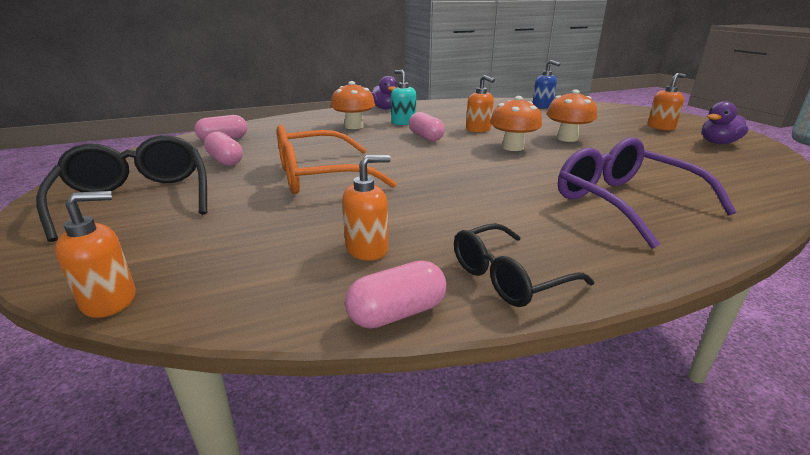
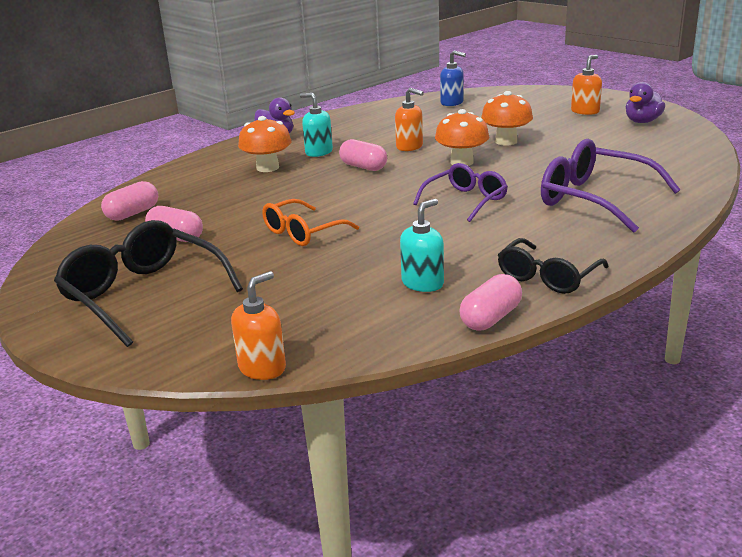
camera: 20 degrees left, 0 degrees up
orange glasses [277,125,397,194] -> orange glasses [262,199,359,246], size x0.63
orange soap dispenser [342,155,391,261] -> turquoise soap dispenser [400,199,444,292]
none -> purple glasses [413,163,508,222]

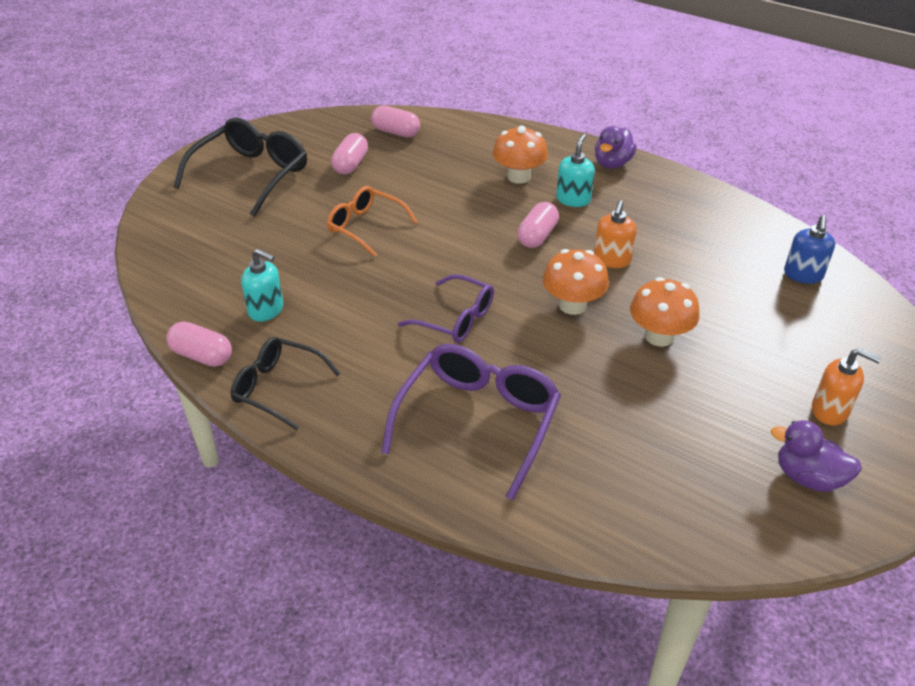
camera: 75 degrees right, 15 degrees up
orange soap dispenser [231,271,286,380] -> none

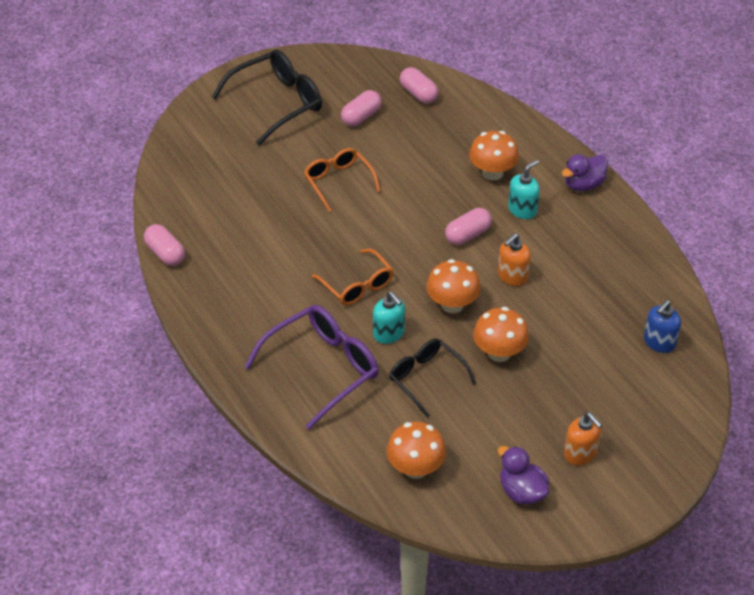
camera: 25 degrees right, 5 degrees up
black glasses [231,337,340,430] -> black glasses moved to [389,339,476,418]
turquoise soap dispenser [241,249,284,322] -> turquoise soap dispenser moved to [373,291,405,344]
purple glasses [398,274,494,343] -> orange glasses [312,249,394,305]
none -> orange mushroom [387,422,446,479]

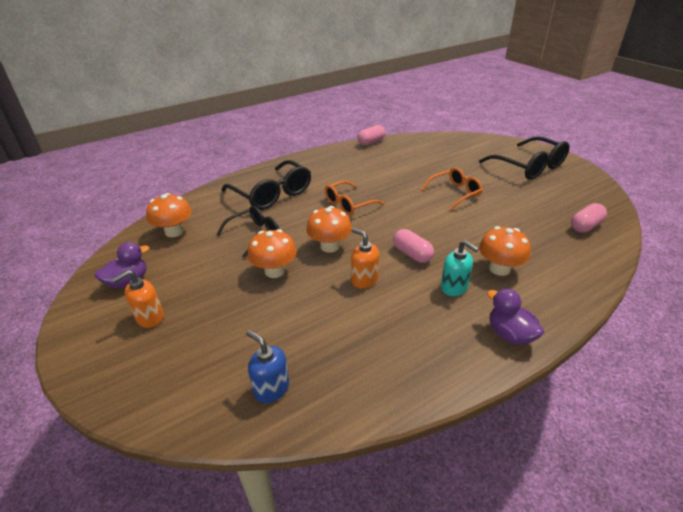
camera: 90 degrees right, 10 degrees down
purple glasses [244,305,379,430] -> black glasses [221,160,311,210]
pink capsule [341,90,382,126] -> none
turquoise soap dispenser [373,291,405,344] -> none

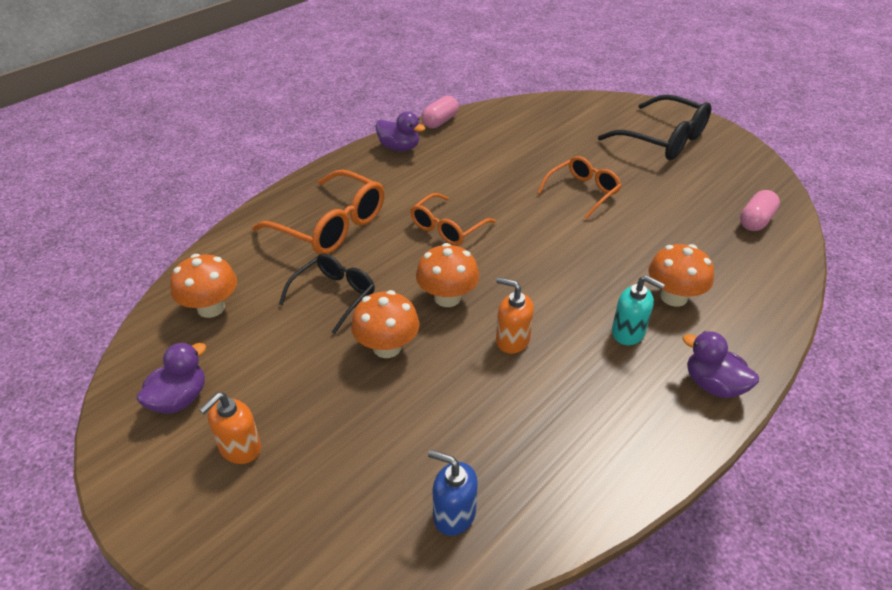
camera: 15 degrees left, 5 degrees up
black glasses [221,160,311,210] -> orange glasses [252,170,384,254]
pink capsule [393,229,434,263] -> none
none -> purple duck [376,112,425,151]

